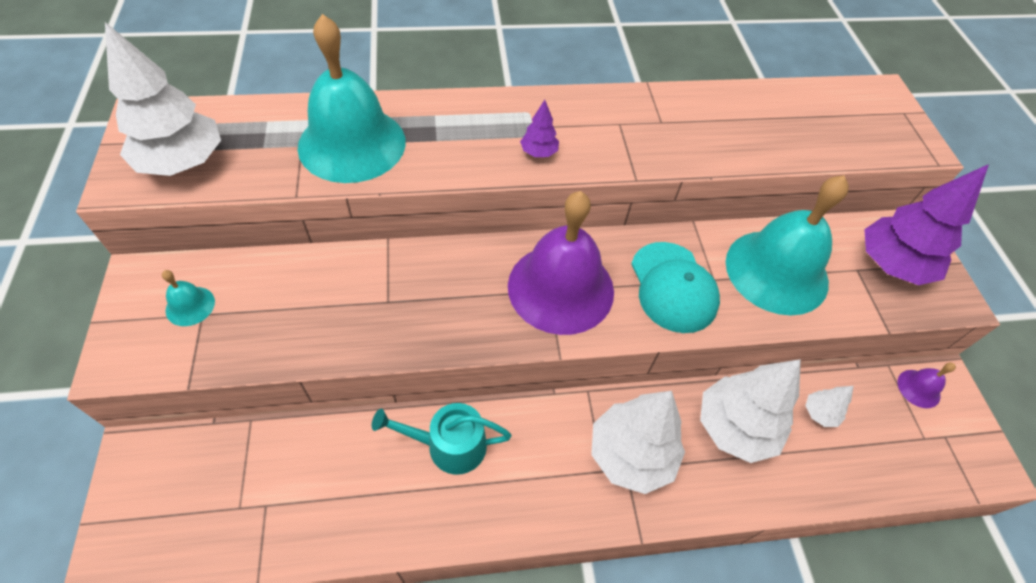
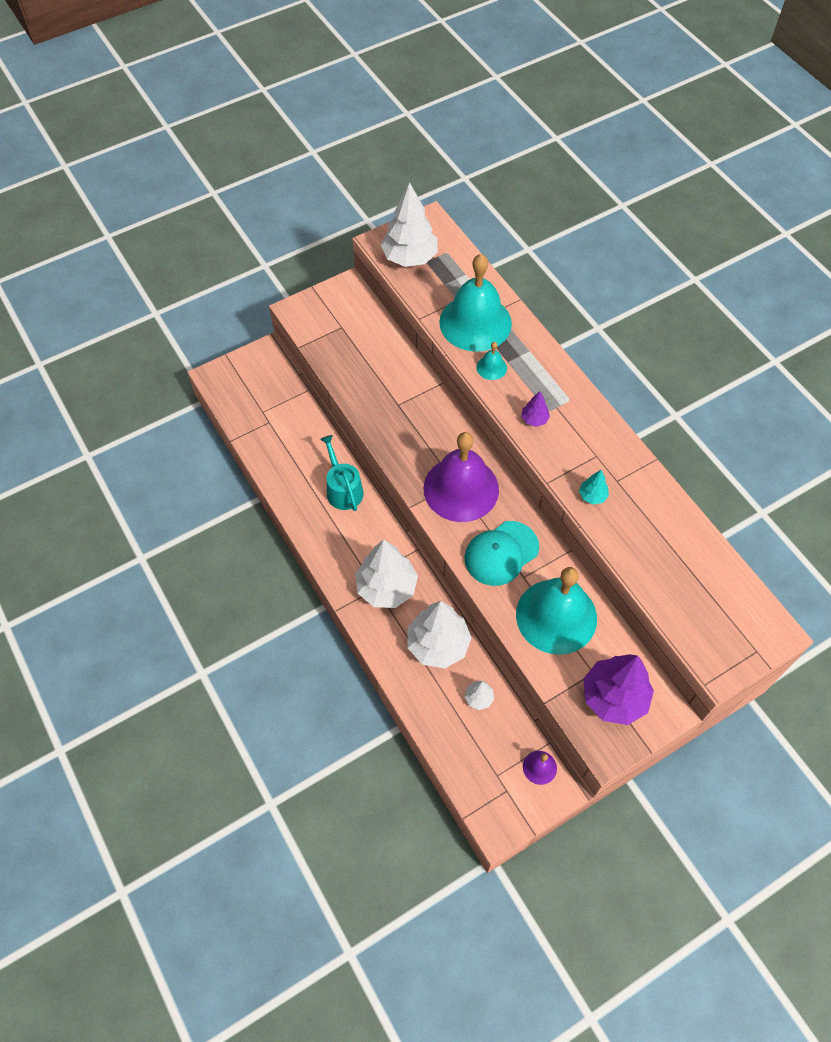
camera: 70 degrees right, 5 degrees up
turquoise bell [162,270,215,326] -> turquoise bell moved to [477,342,507,380]
none -> turquoise tree [579,470,609,504]

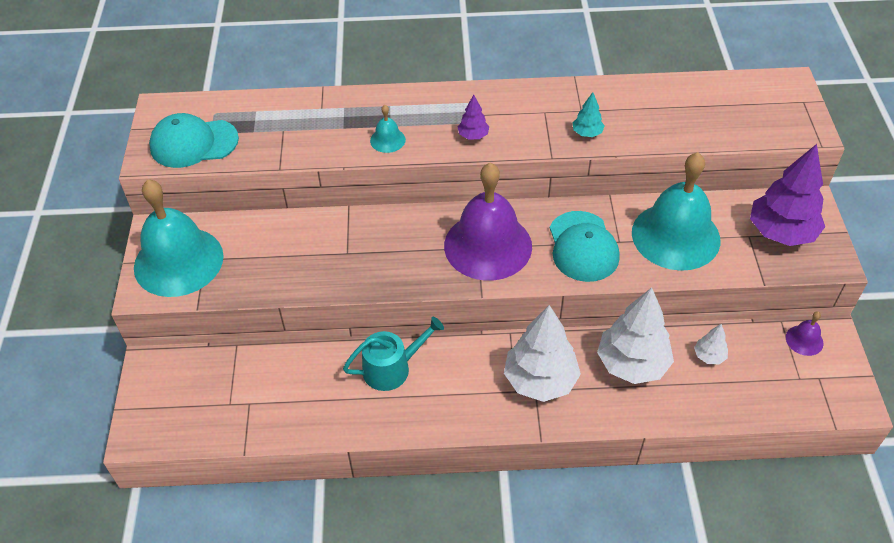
camera: 60 degrees left, 10 degrees down
turquoise watering can [320,435,364,511] -> turquoise watering can turned 150 degrees clockwise [343,317,444,391]
white tree [381,182,438,267] -> turquoise cap [149,113,239,168]
turquoise bell [439,254,512,352] -> turquoise bell moved to [134,179,224,297]

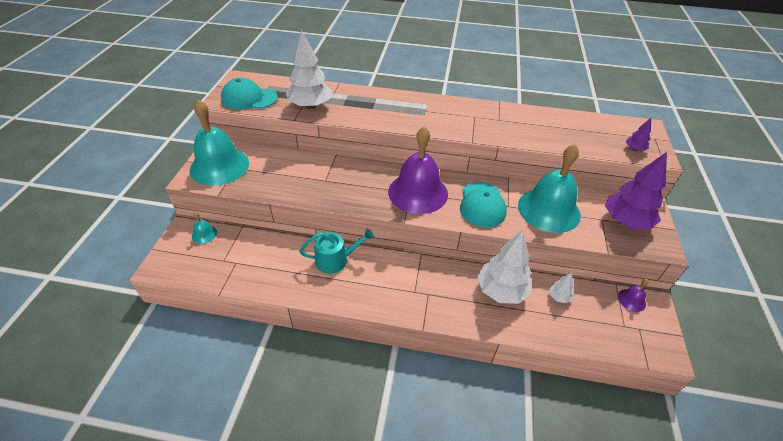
camera: 10 degrees right, 5 degrees down
turquoise bell [370,105,406,153] -> turquoise bell moved to [192,212,217,244]
purple tree [458,95,489,139] -> purple tree moved to [626,118,651,151]
white tree [504,305,581,402] -> white tree moved to [286,30,332,109]
turquoise tree [572,92,604,137] -> none

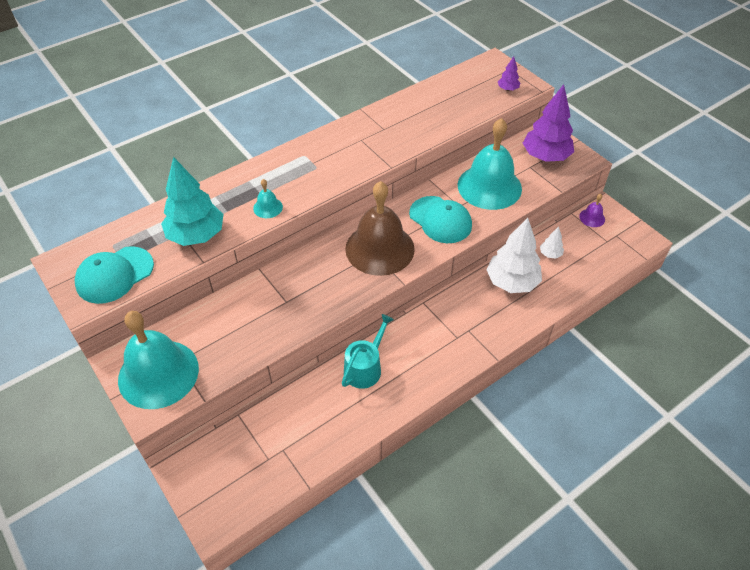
camera: 45 degrees left, 5 degrees up
turquoise bell [192,212,217,244] -> turquoise bell moved to [253,179,283,218]
white tree [286,30,332,109] -> turquoise tree [161,157,223,246]
purple bell [388,126,448,214] -> brown bell [345,181,415,276]

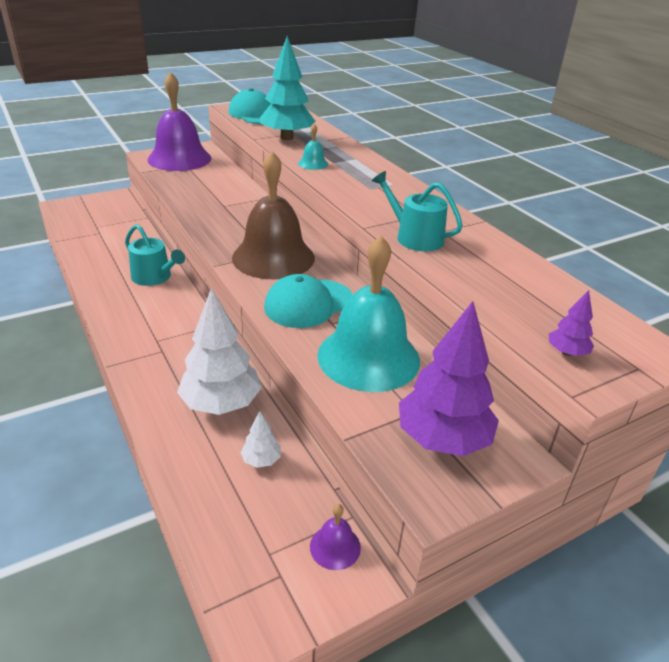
camera: 95 degrees right, 15 degrees down
turquoise bell [118,311,199,409] -> purple bell [148,72,212,171]
none -> turquoise watering can [372,171,463,251]

